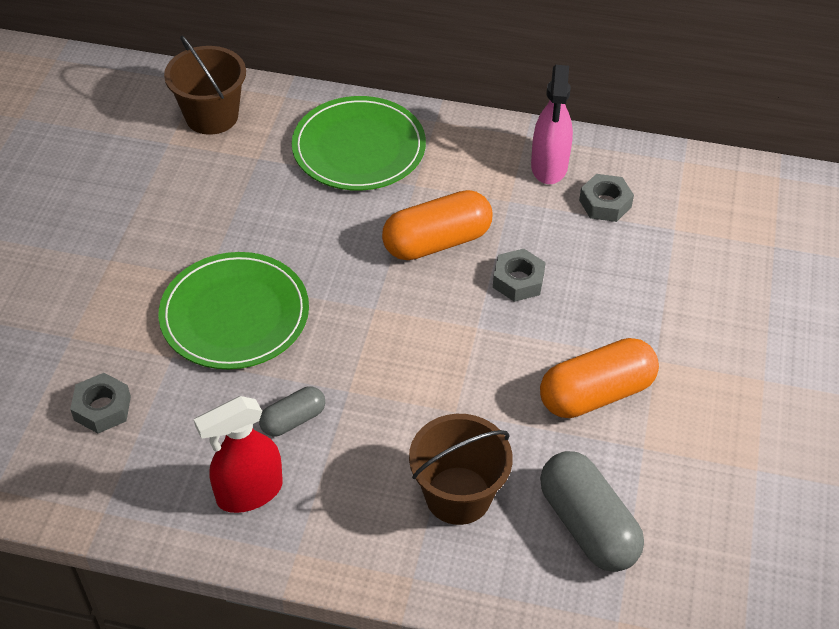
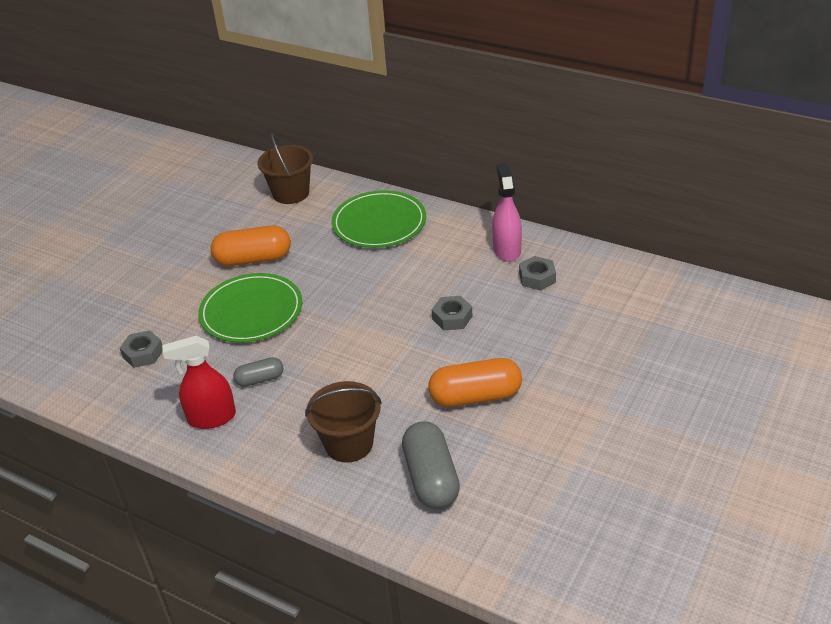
camera: 20 degrees right, 10 degrees down
orange capsule [382,190,492,260] -> orange capsule moved to [211,225,291,266]
pink spray bottle [531,65,573,184] -> pink spray bottle turned 150 degrees clockwise [492,163,522,262]

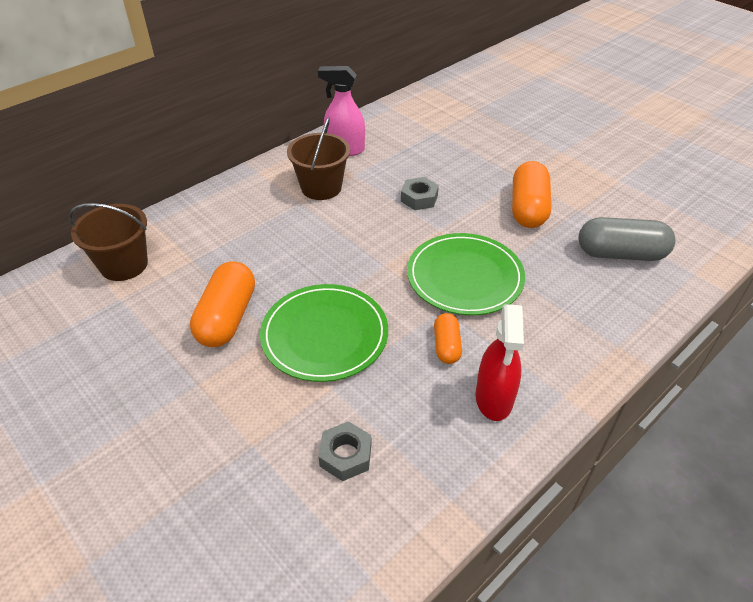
camera: 75 degrees left, 5 degrees up
grey capsule [233,357,284,387] -> orange capsule [434,313,462,364]
brown bucket [305,381,382,463] -> brown bucket moved to [287,117,350,200]
green plate [332,190,426,248] -> green plate moved to [407,233,525,315]
grey nut [519,256,556,291] -> none

